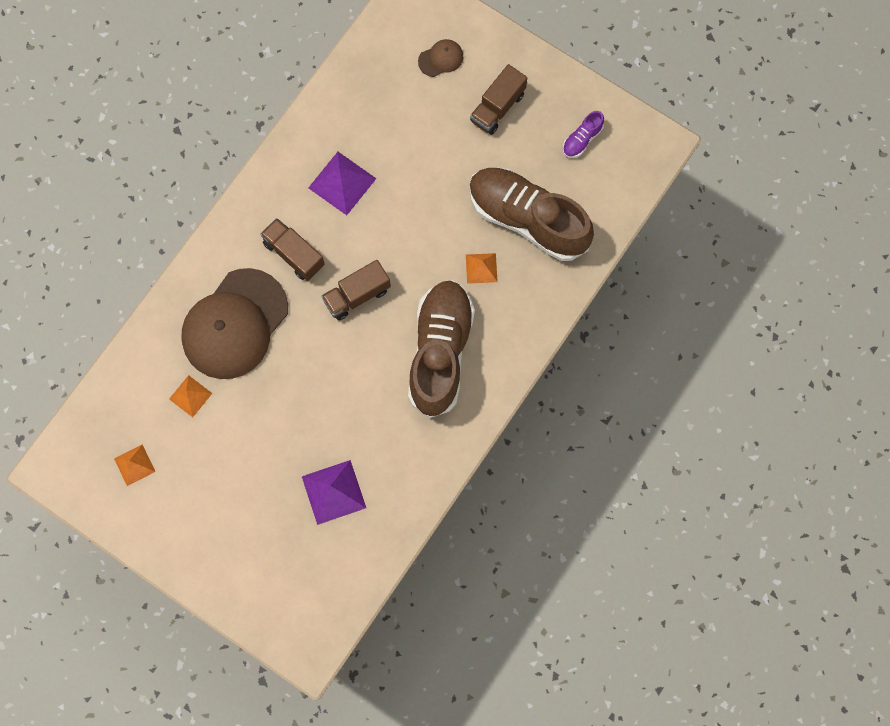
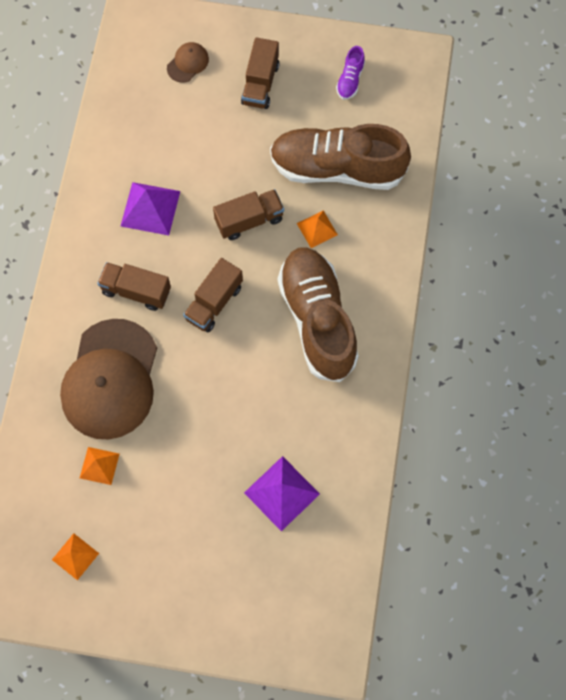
camera: 25 degrees left, 5 degrees down
none -> brown truck [213,189,284,240]

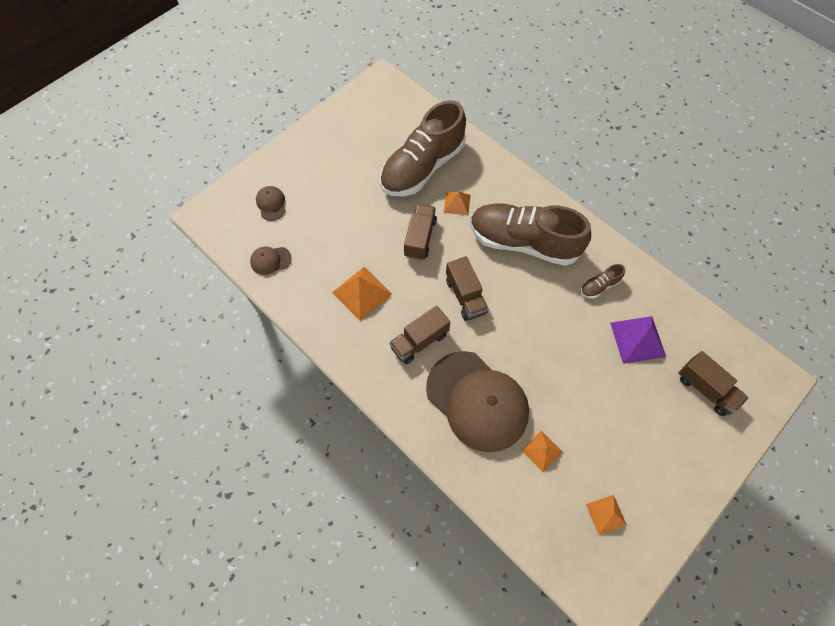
camera: 55 degrees left, 5 degrees down
purple pyramid [121,182,180,236] -> orange pyramid [332,267,392,321]
brown truck [241,37,279,109] -> brown truck moved to [679,351,749,416]
purple shoe [336,46,365,100] -> none
none -> brown cap [250,247,292,275]
none -> brown shoe [581,264,625,299]

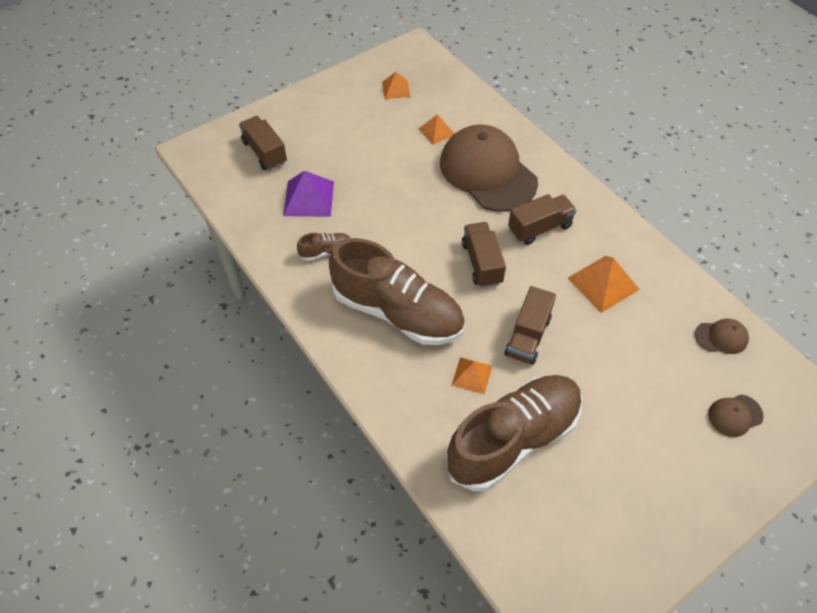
camera: 170 degrees left, 10 degrees down
brown cap [256,186,286,221] -> brown cap turned 75 degrees clockwise [708,394,763,437]

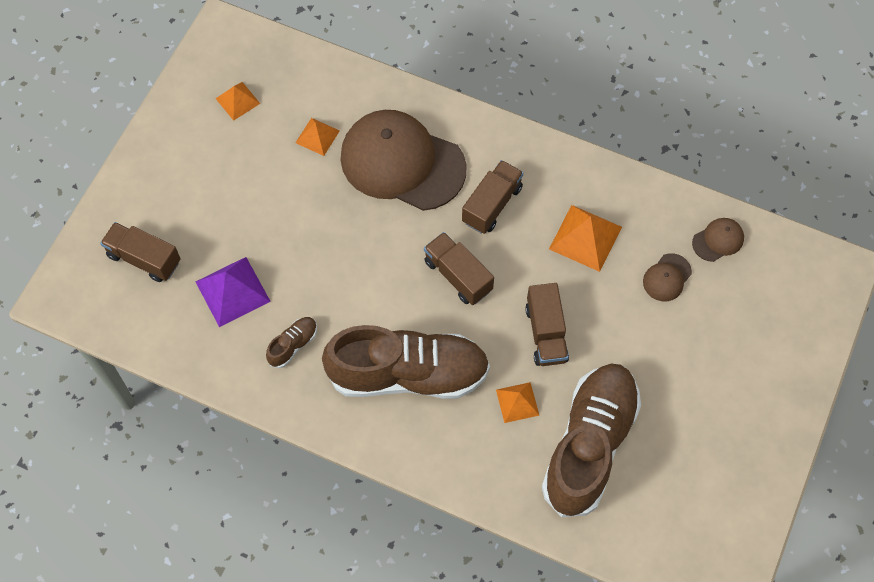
camera: 30 degrees left, 10 degrees up
brown cap [708,394,763,437] -> brown cap moved to [643,253,692,301]

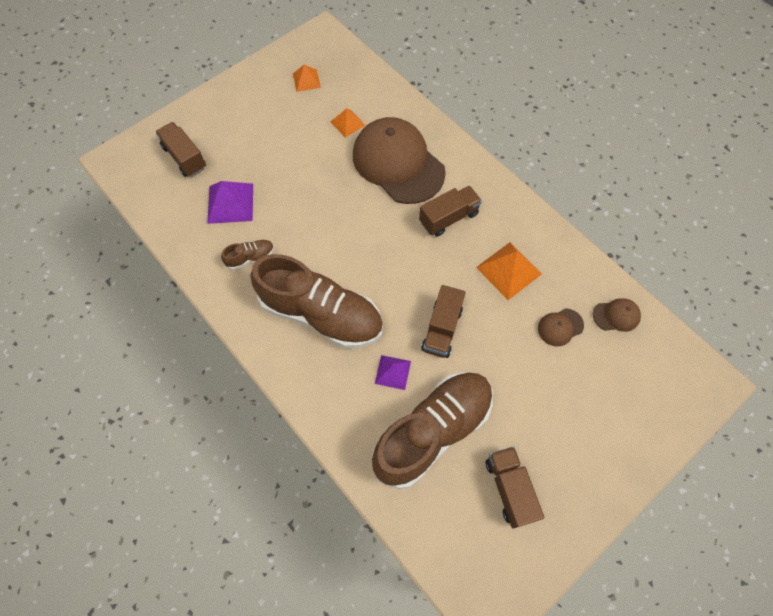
camera: 25 degrees right, 0 degrees up
brown truck [424,232,494,305] -> brown truck moved to [486,446,544,529]
orange pyramid [496,382,539,423] -> purple pyramid [375,355,411,390]

